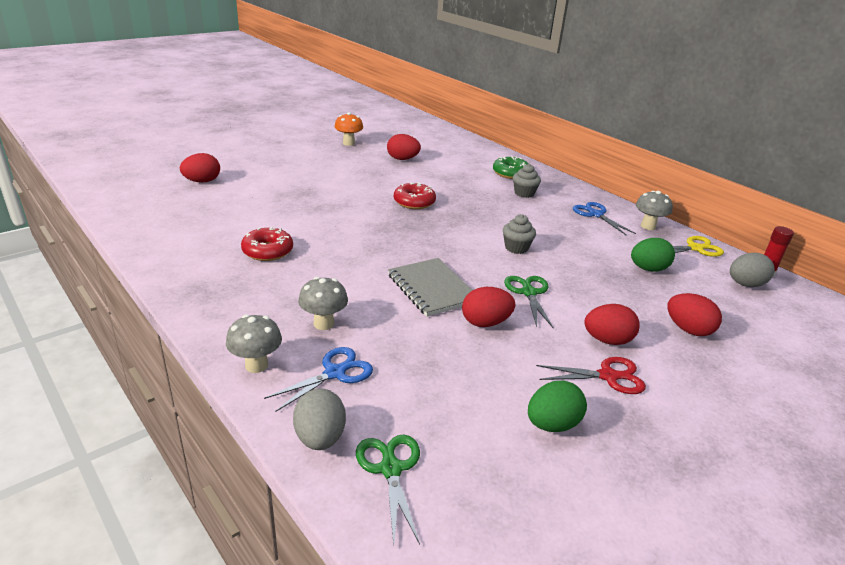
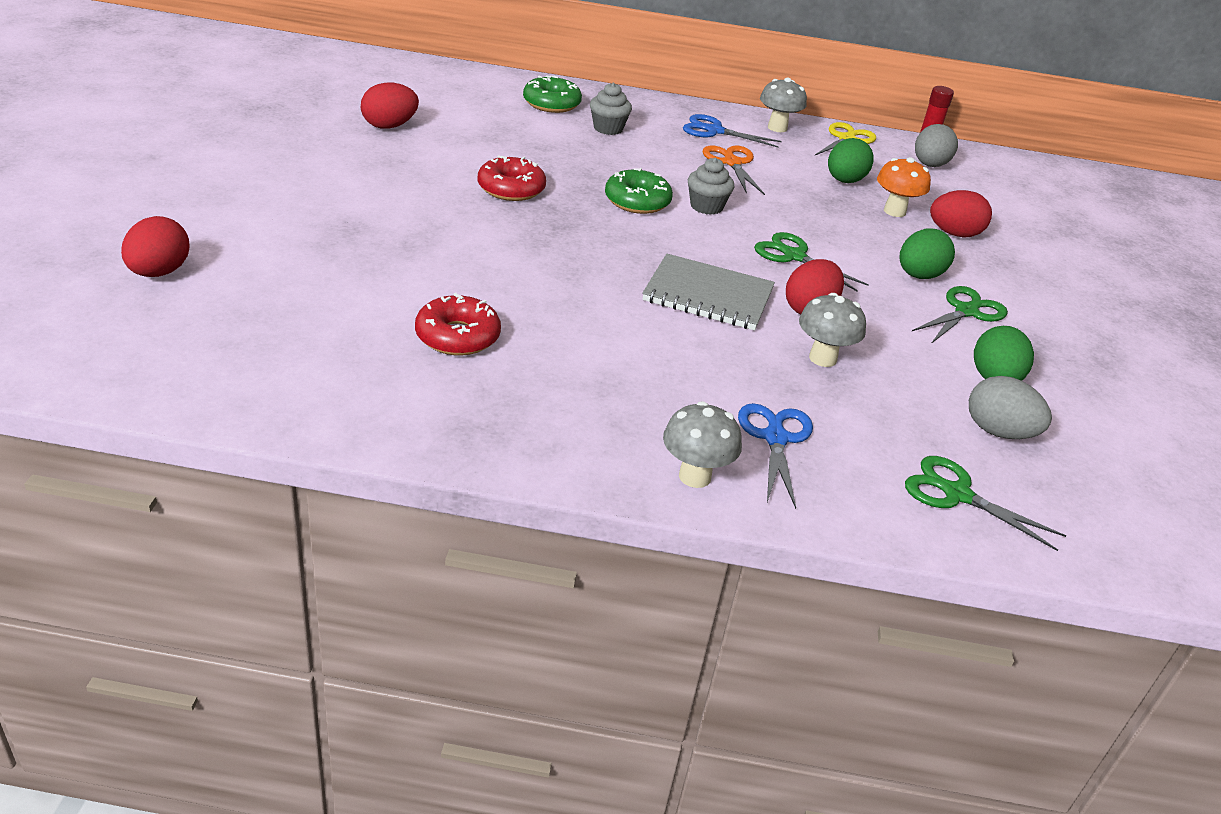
camera: 45 degrees left, 5 degrees up
grey egg [293,388,346,450] -> grey egg moved to [969,376,1052,439]
grey mushroom [298,277,348,330] -> grey mushroom moved to [799,293,866,367]
orange mushroom [334,112,363,146] -> orange mushroom moved to [877,157,931,217]
red scissors [536,357,646,394] -> green scissors [912,286,1008,344]
red egg [584,304,640,345] -> green egg [899,229,955,279]
none -> green donut [605,168,673,214]
none -> orange scissors [703,145,765,195]

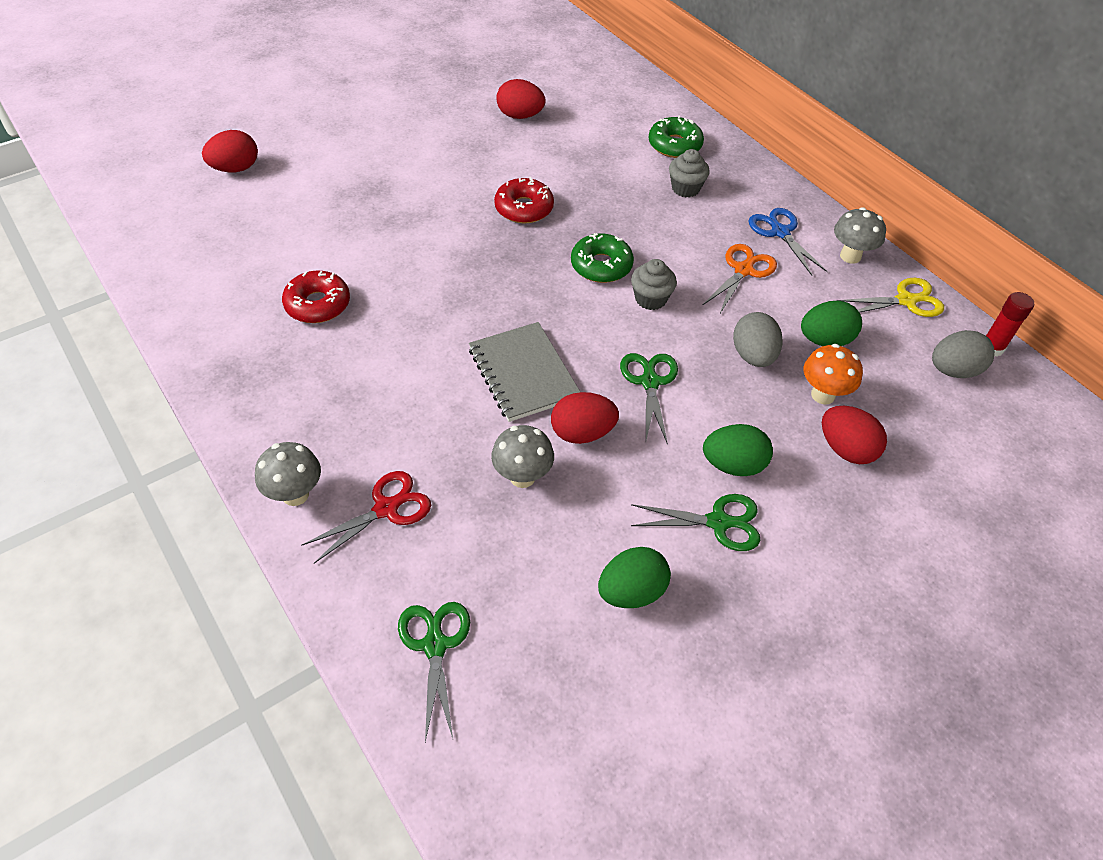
camera: 50 degrees right, 15 degrees up
blue scissors [738,403,813,509] -> red scissors [301,471,431,563]
grey egg [969,376,1052,439] -> grey egg moved to [733,312,783,367]

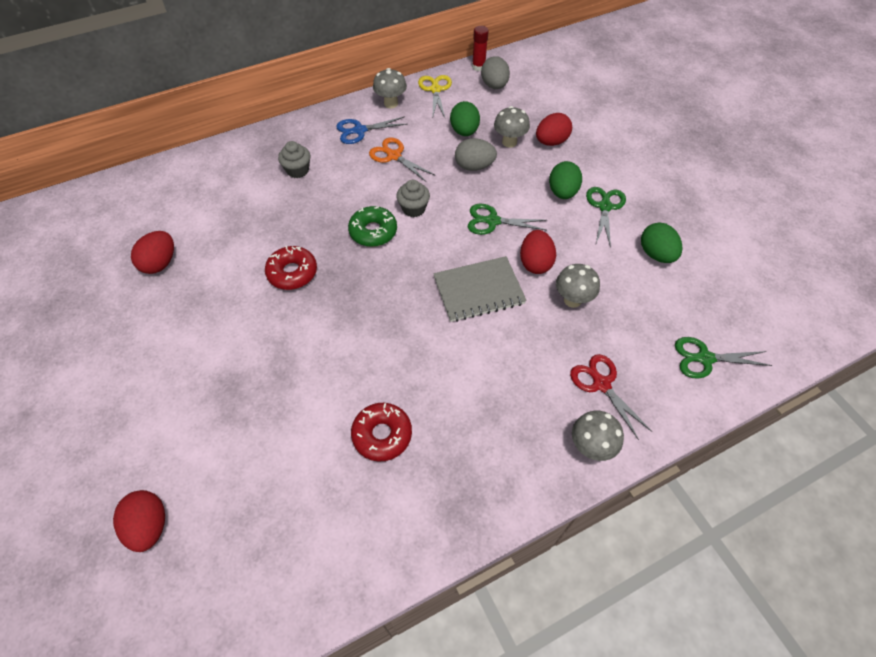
camera: 80 degrees left, 5 degrees up
green donut [648,115,704,158] -> none
orange mushroom [804,344,863,405] -> grey mushroom [494,106,530,148]

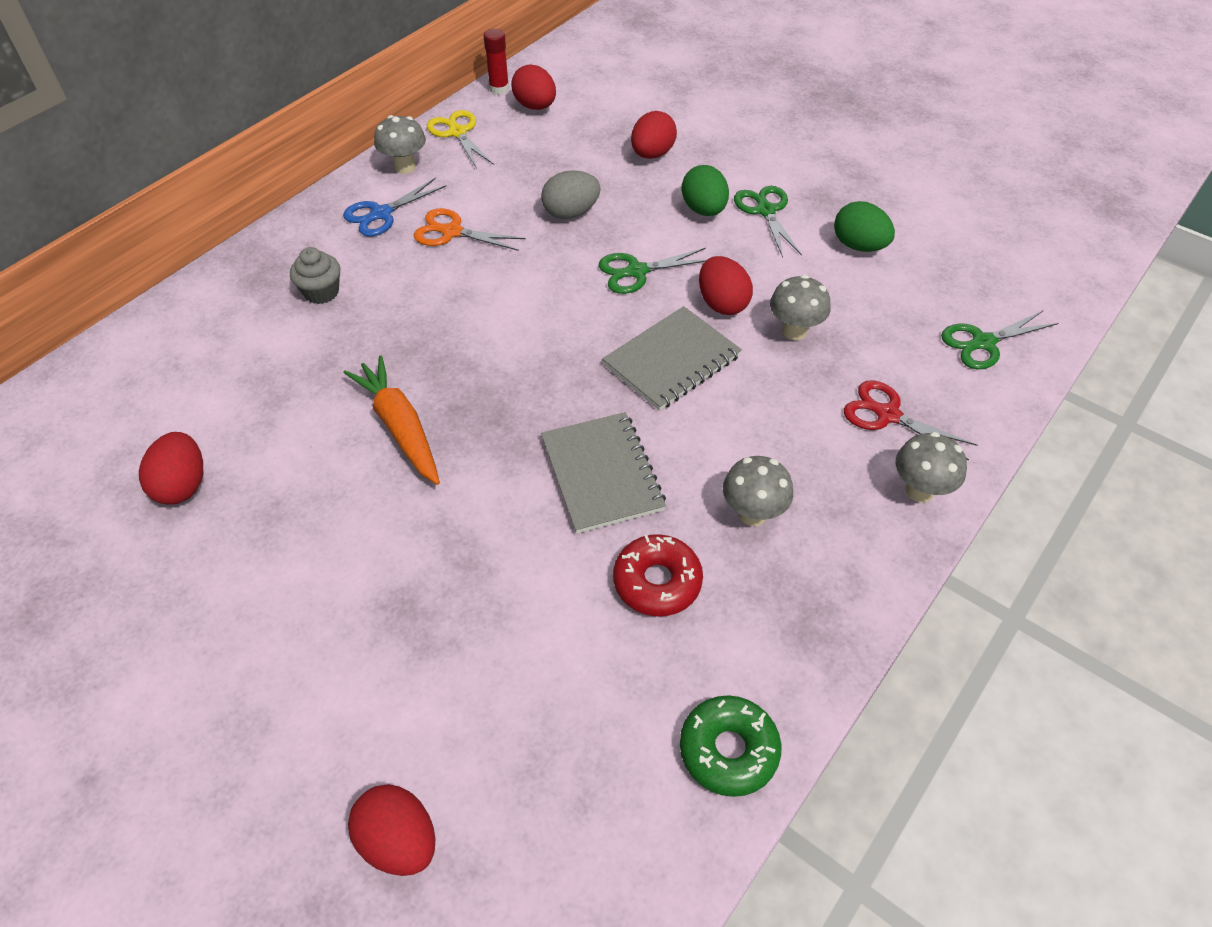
camera: 25 degrees left, 5 degrees down
red donut [265,246,317,290] -> orange carrot [343,355,440,485]
green donut [348,206,397,247] -> green donut moved to [680,695,782,797]
grey cupcake [396,180,430,217] -> none
green egg [450,101,480,136] -> none
grey egg [481,56,510,89] -> red egg [511,64,556,110]
grey mushroom [494,106,530,148] -> grey mushroom moved to [723,456,793,526]
none -> grey notebook [541,412,666,534]

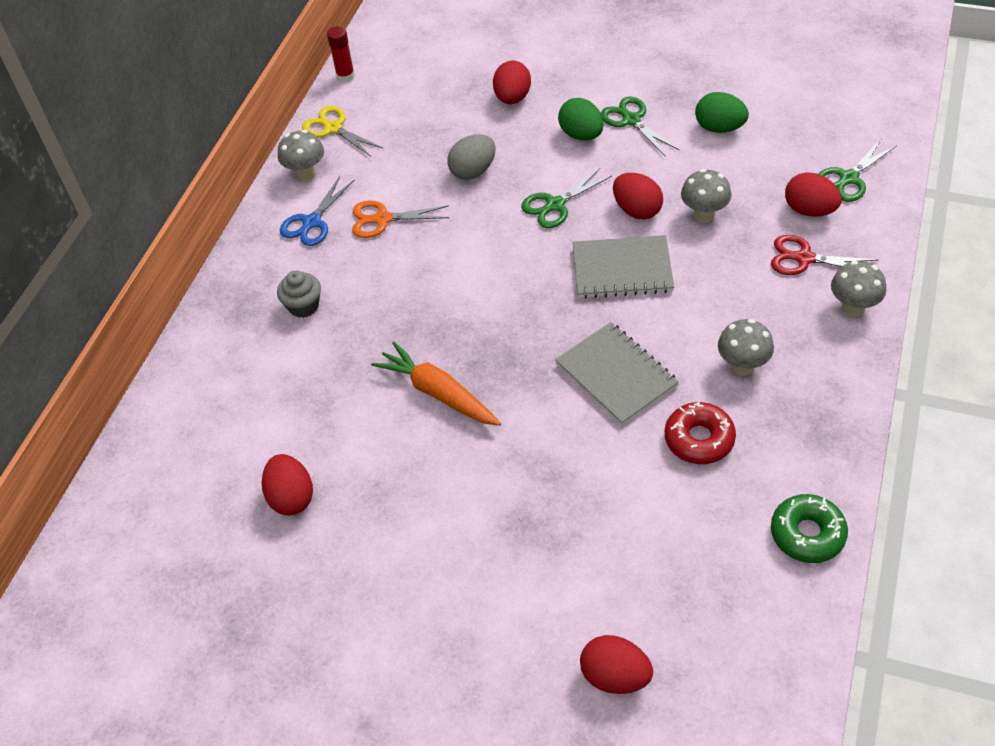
camera: 15 degrees left, 0 degrees up
red egg [511,64,556,110] -> red egg moved to [785,172,842,216]
grey notebook [602,306,742,411] -> grey notebook turned 60 degrees clockwise [573,235,674,299]

